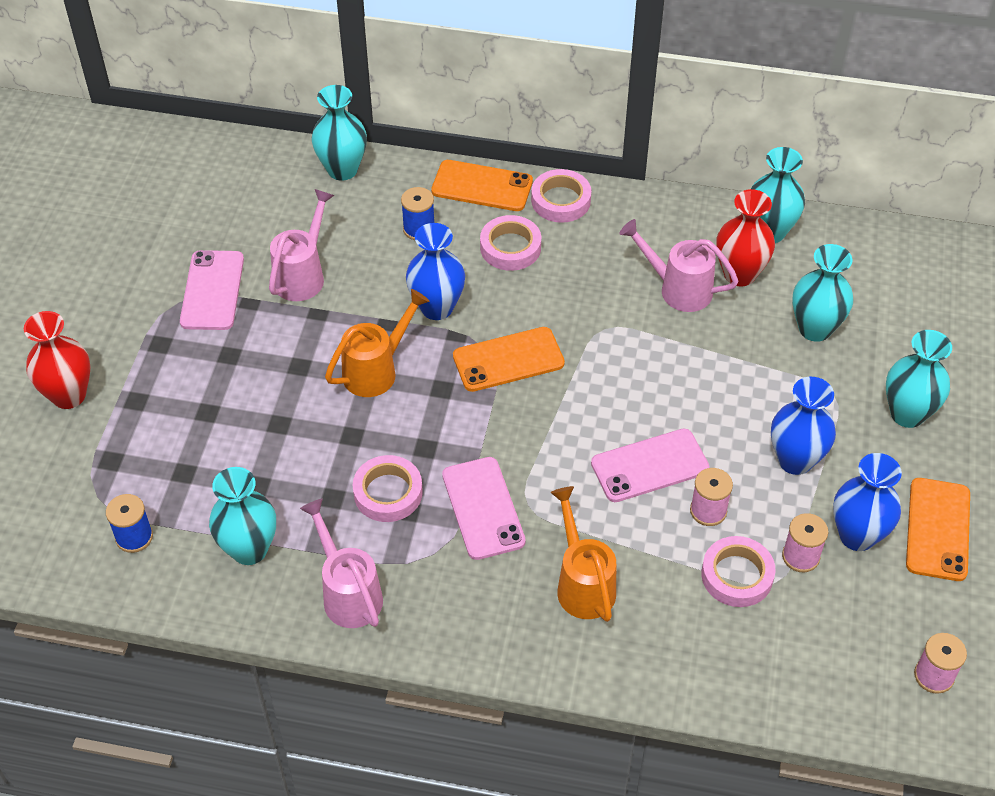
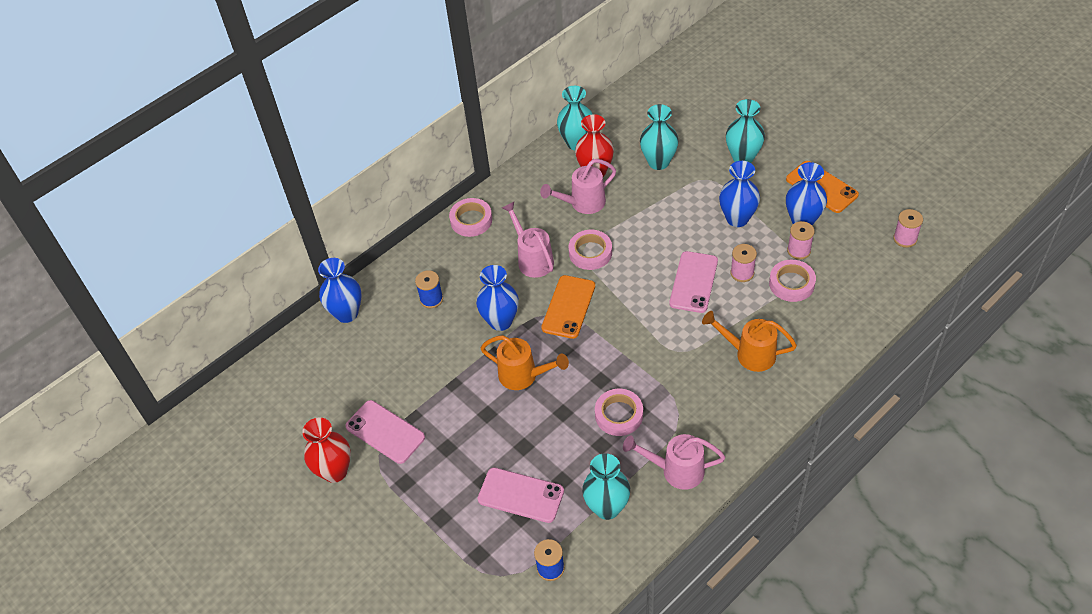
camera: 50 degrees left, 0 degrees up
red vase [24,311,91,409] -> red vase moved to [302,417,351,483]
pink watering can [269,189,334,301] -> pink watering can moved to [502,202,554,278]
turquoise vase [311,85,367,181] -> blue vase [318,258,362,323]
orange watering can [325,289,430,397] -> orange watering can turned 120 degrees clockwise [481,335,569,390]
orange phone [431,160,533,211] -> none
pink phone [442,457,526,560] -> pink phone moved to [477,467,564,523]
pink tape [480,215,541,271] -> pink tape moved to [568,230,612,270]

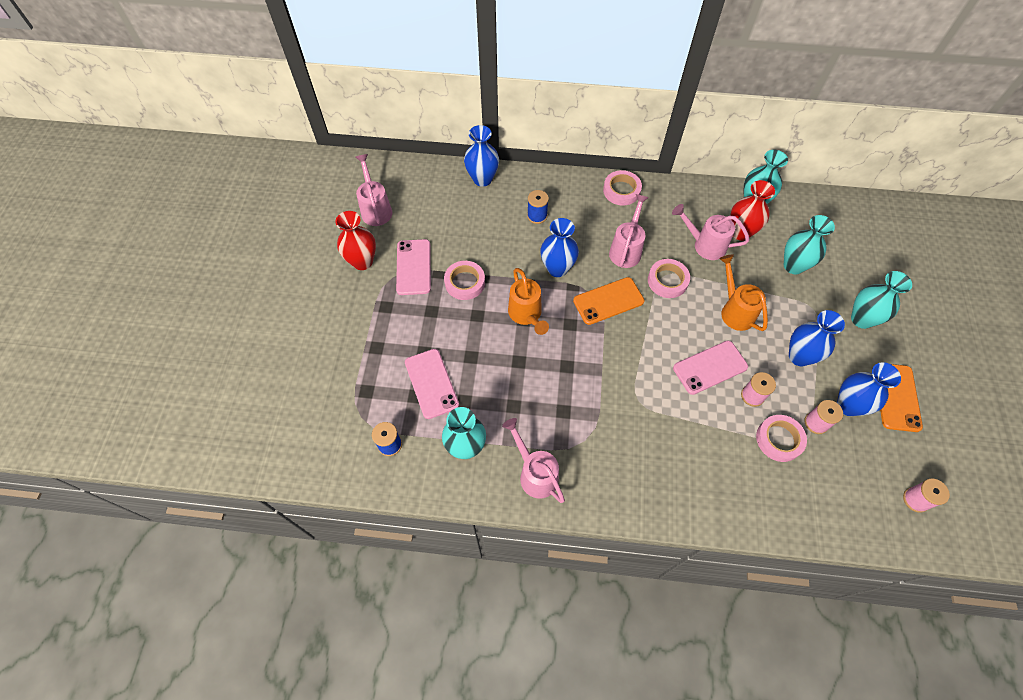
camera: 45 degrees right, 10 degrees up
pink tape [595,389,643,436] -> pink tape moved to [444,261,485,300]
orange watering can [702,311,797,372] -> orange watering can moved to [719,254,768,331]
none -> pink watering can [356,154,392,226]

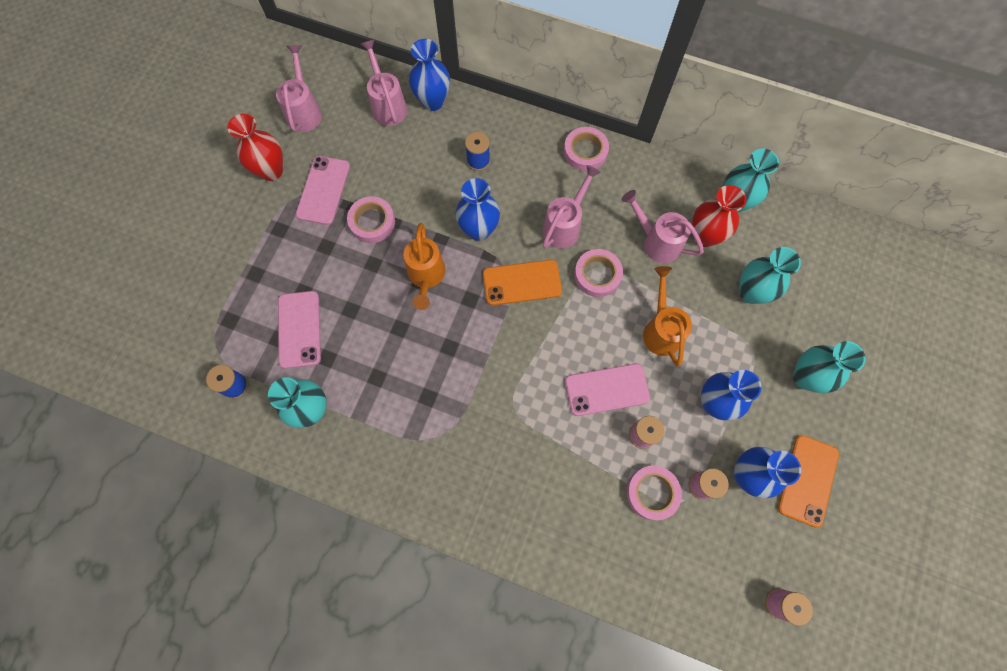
camera: 15 degrees right, 10 degrees up
pink watering can [502,418,565,503] -> pink watering can moved to [361,40,407,126]

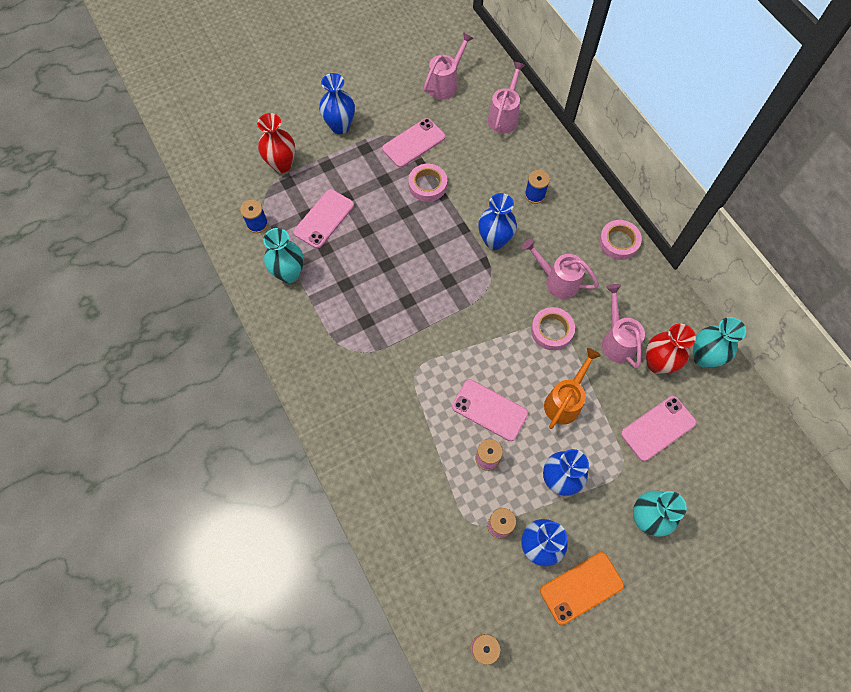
camera: 40 degrees right, 5 degrees down
red vase [228,114,283,181] -> red vase moved to [257,113,295,173]
orange watering can [403,223,446,310] -> none
blue vase [409,39,450,111] -> blue vase moved to [319,73,355,134]
orange phone [483,260,562,305] -> none
pink watering can [542,165,601,248] -> pink watering can turned 135 degrees counterclockwise [522,238,599,299]
pink tape [626,466,682,520] -> none
turquoise vase [739,247,801,304] -> pink phone [621,396,697,461]

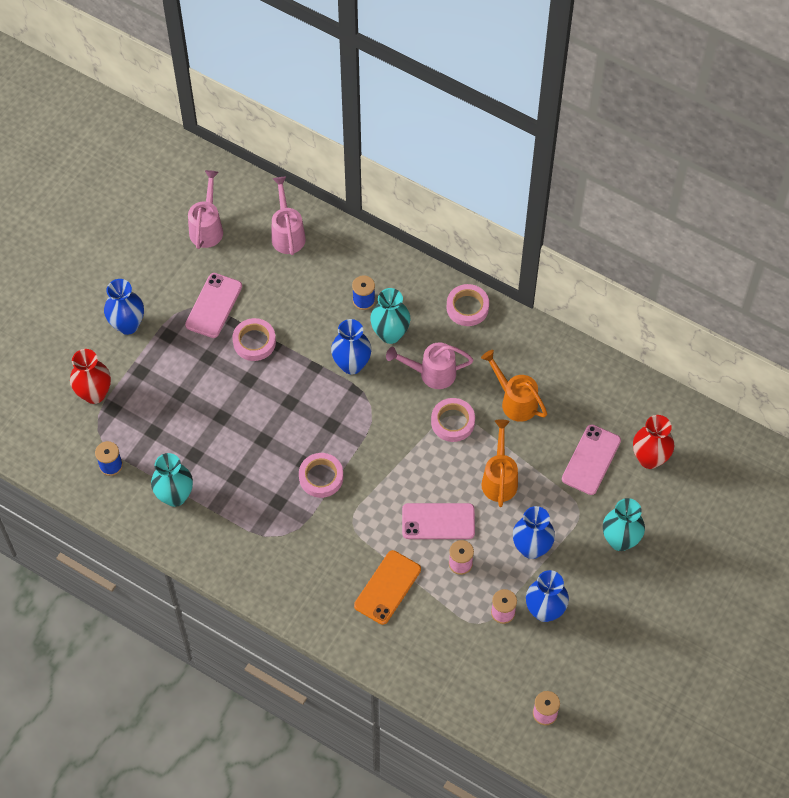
camera: 30 degrees left, 5 degrees down
pink phone [293,189,354,249] -> none
orange phone [540,552,624,625] -> orange phone moved to [354,550,421,625]
pink watering can [602,284,645,368] -> orange watering can [481,350,547,422]
red vase [646,323,696,374] -> red vase moved to [633,415,674,469]
turquoise vase [693,317,746,368] -> turquoise vase moved to [370,288,410,344]
none -> pink tape [299,453,343,498]

